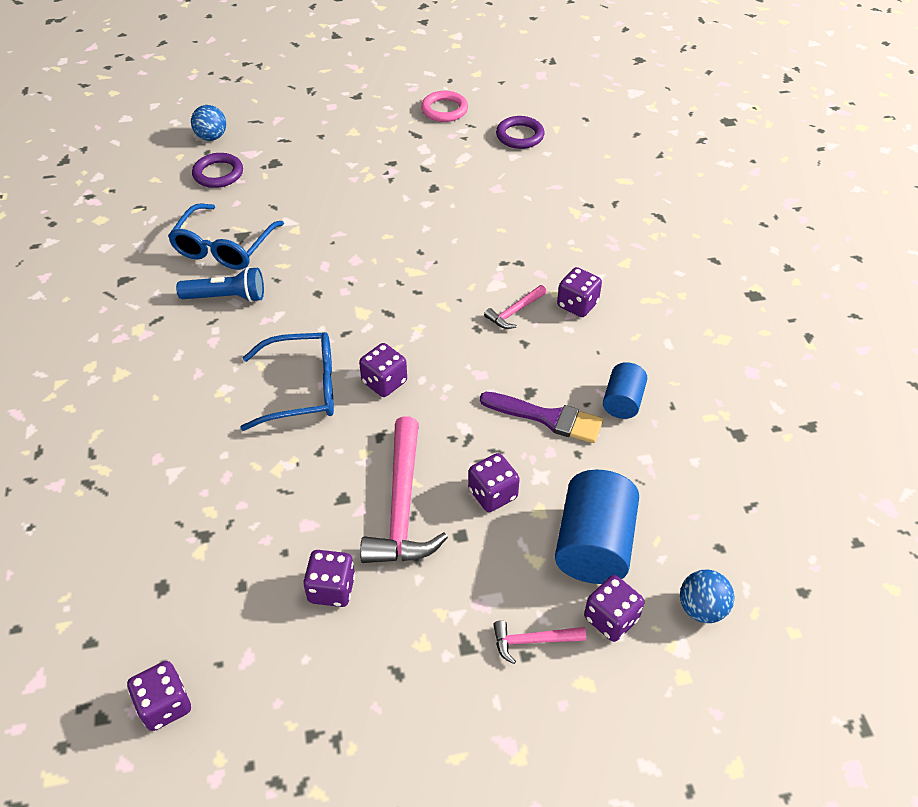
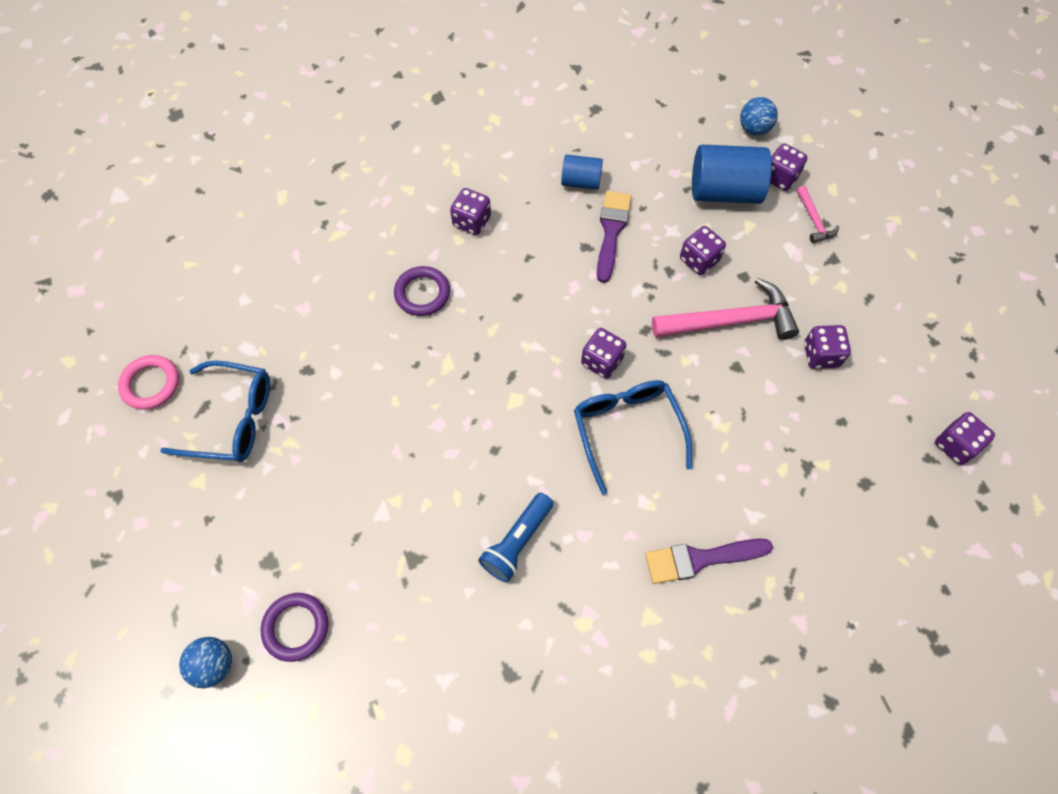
camera: 100 degrees left, 15 degrees up
blue glasses [168,204,284,270] -> blue glasses moved to [160,361,270,462]
blue flashlight [176,267,264,302] -> blue flashlight turned 135 degrees counterclockwise [478,493,553,582]
pink hammer [484,285,547,329] -> none
purple ring [496,116,545,149] -> purple ring moved to [394,266,450,316]
none -> purple brush [645,538,773,584]

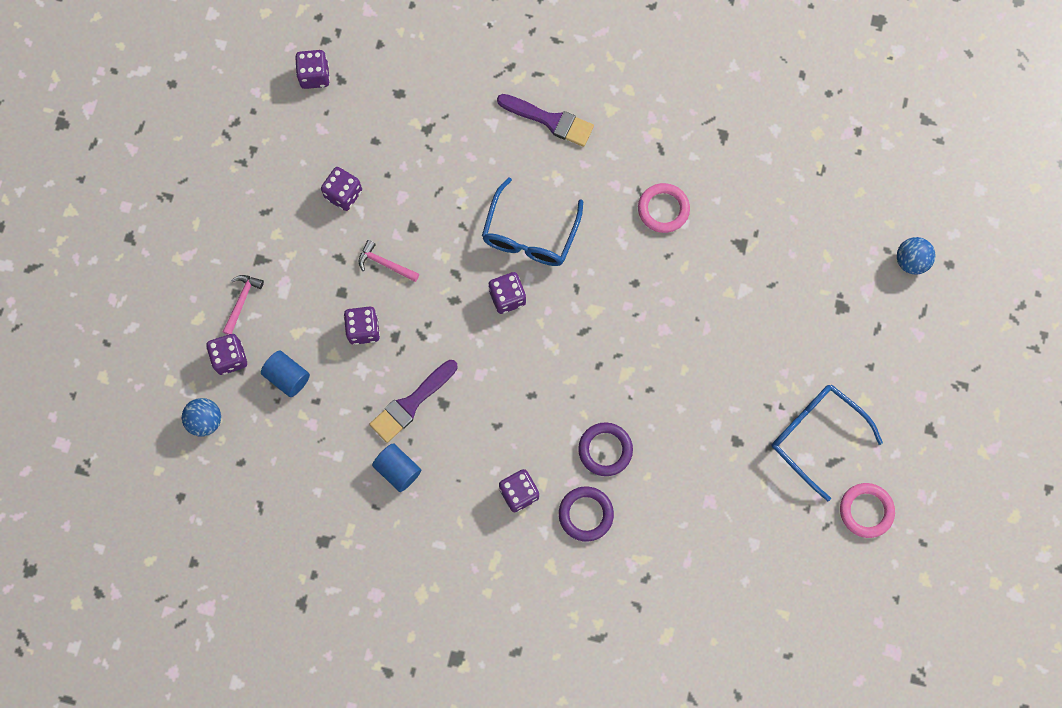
camera: 145 degrees left, 10 degrees up
purple ring [261,593,328,662] -> purple ring moved to [559,486,614,542]
blue flashlight [478,493,553,582] -> pink ring [638,183,690,233]
pink hammer [652,278,799,340] -> pink hammer [359,240,419,282], size x0.49
blue cylinder [692,145,772,204] -> blue cylinder [261,350,310,397], size x0.57

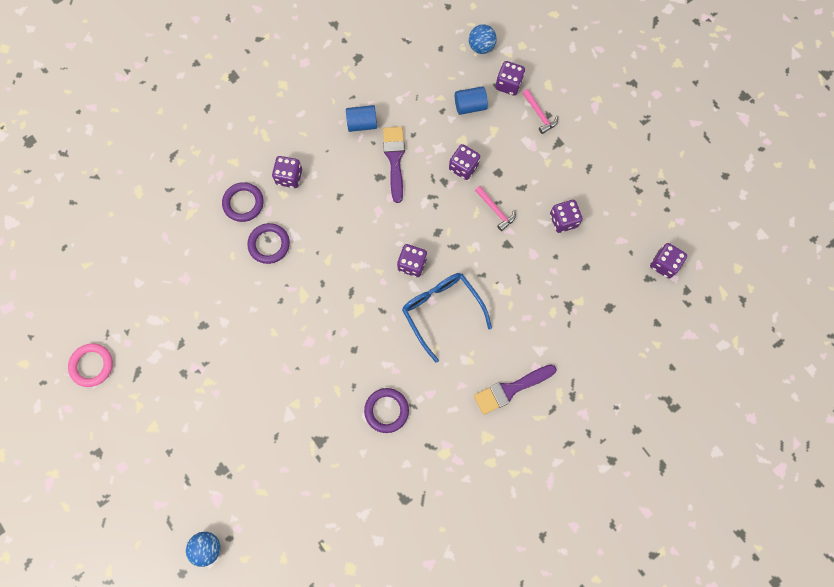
camera: 130 degrees right, 0 degrees up
pink hammer [359,240,419,282] -> pink hammer turned 75 degrees clockwise [475,186,516,231]
pink ring [638,183,690,233] -> purple ring [364,388,409,433]
blue glasses [771,385,883,501] -> none

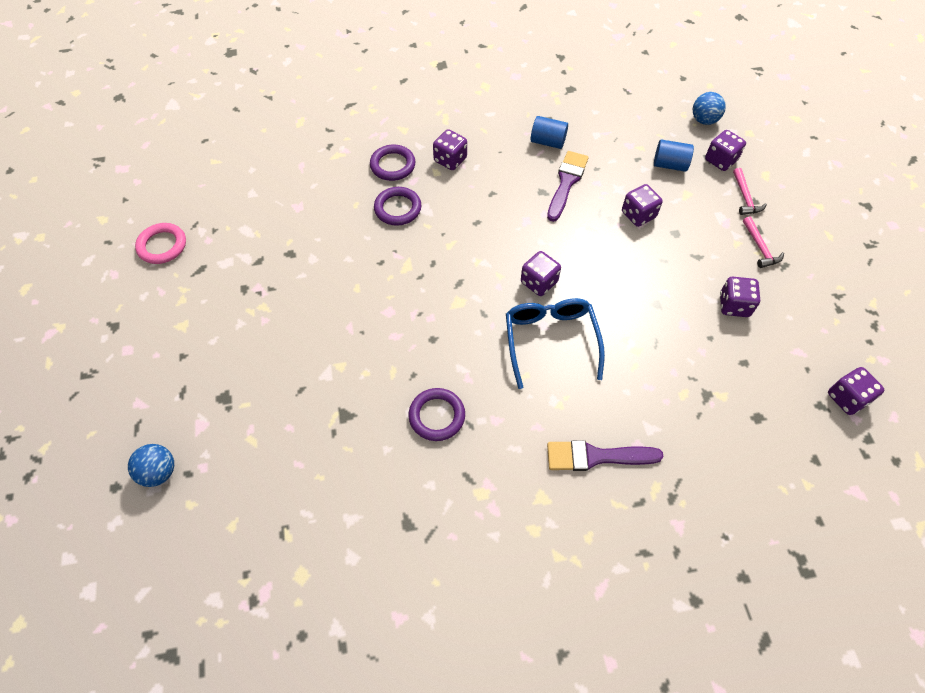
camera: 25 degrees right, 15 degrees down
pink hammer [475,186,516,231] -> pink hammer moved to [743,217,784,268]

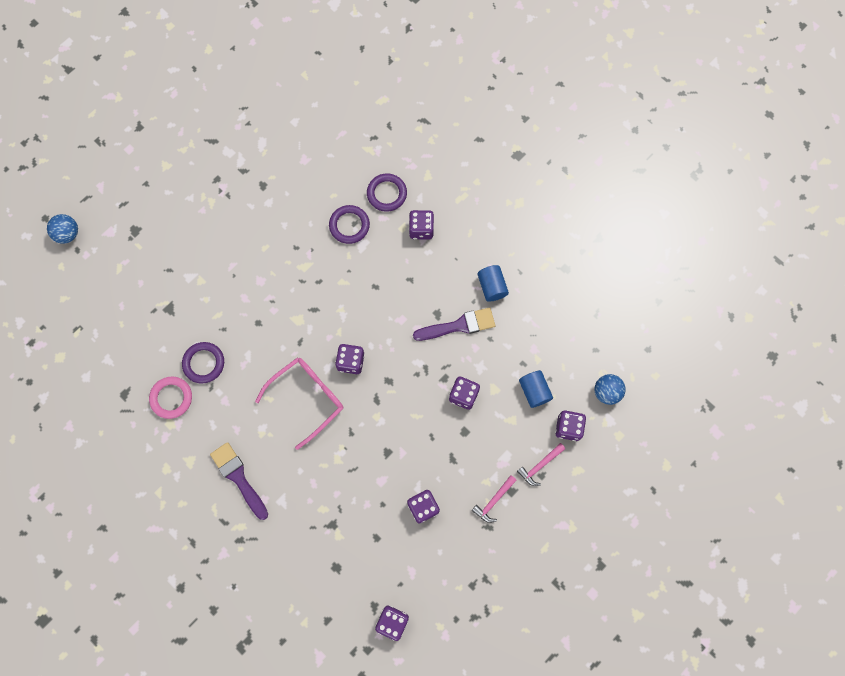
camera: 55 degrees right, 15 degrees up
pink ring [135,223,186,264] -> pink ring moved to [149,377,192,419]
blue glasses [506,298,605,389] -> pink glasses [255,357,344,450]

